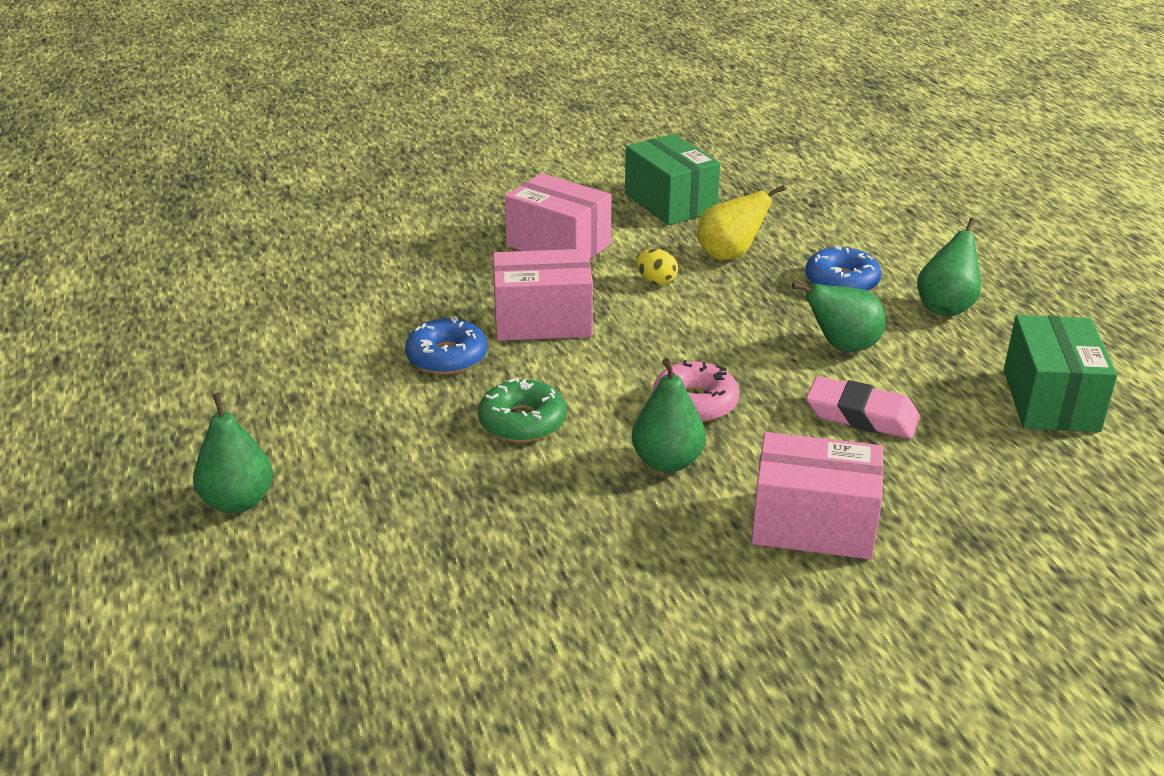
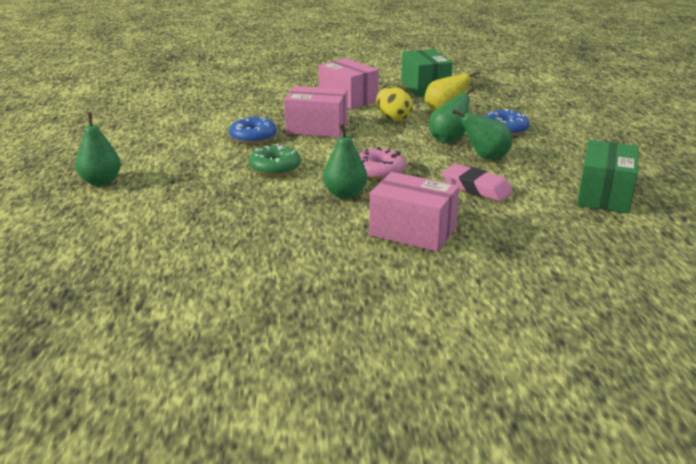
camera: 15 degrees right, 5 degrees down
yellow egg [636,249,678,285] -> yellow egg [376,87,413,121], size x1.56
green pear [917,218,981,316] -> green pear moved to [429,87,474,143]

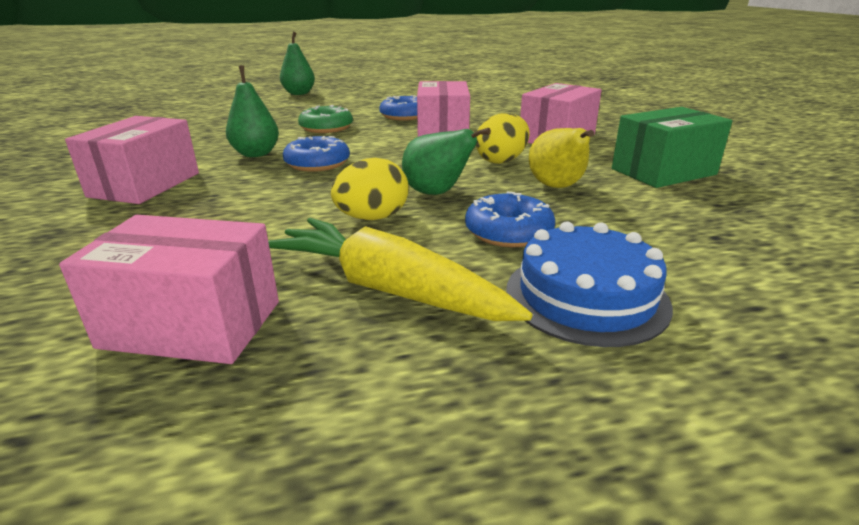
camera: 80 degrees right, 0 degrees up
pink donut [359,147,406,180] -> blue donut [283,136,350,172]
pink eraser [442,164,513,202] -> none
green pear [452,109,512,159] -> yellow egg [331,158,409,220]
green box [577,140,639,213] -> pink box [59,215,279,364]
none -> yellow carrot [268,218,532,321]
none -> blue cake [506,222,673,347]

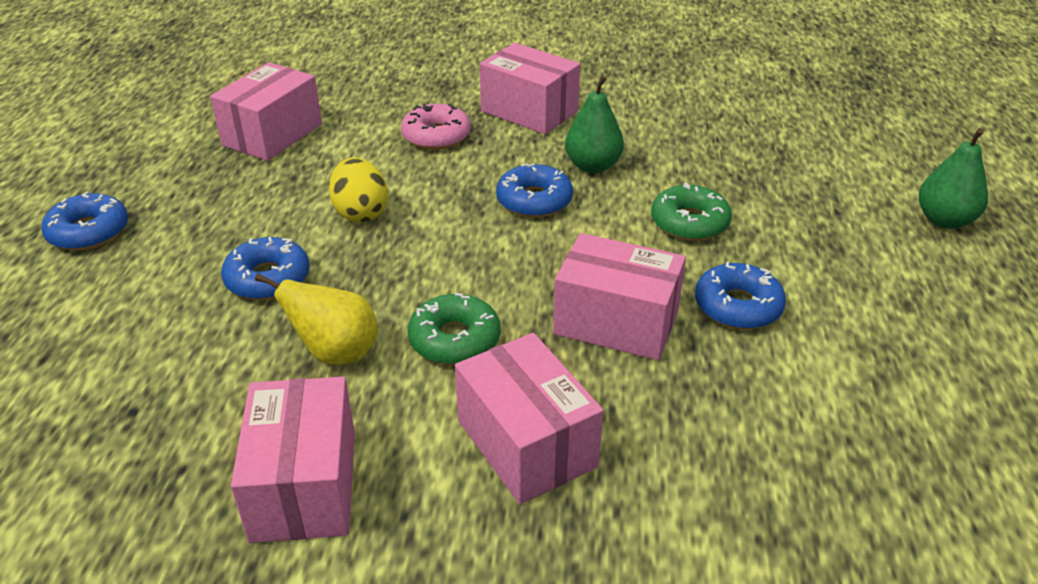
camera: 110 degrees right, 10 degrees up
yellow carrot [268,218,532,321] -> none
green pear [402,128,491,195] -> none
yellow egg [476,113,530,164] -> green donut [408,293,501,365]
blue cake [506,222,673,347] -> none
green box [612,107,732,188] -> pink box [231,377,355,543]
none -> blue donut [41,192,128,250]
none -> pink donut [401,104,471,150]

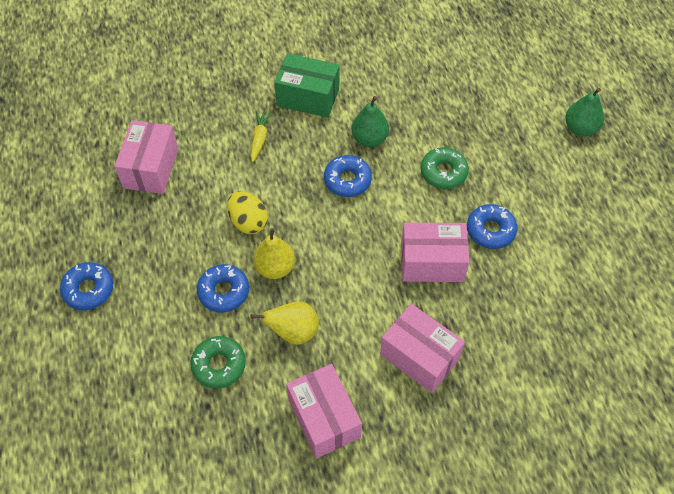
camera: 20 degrees left, 20 degrees up
pink donut [401,104,471,150] -> yellow carrot [251,111,272,162]
green donut [408,293,501,365] -> green donut moved to [190,336,246,389]
pink box [480,43,580,134] -> green box [274,53,339,118]
none -> yellow pear [253,228,295,279]

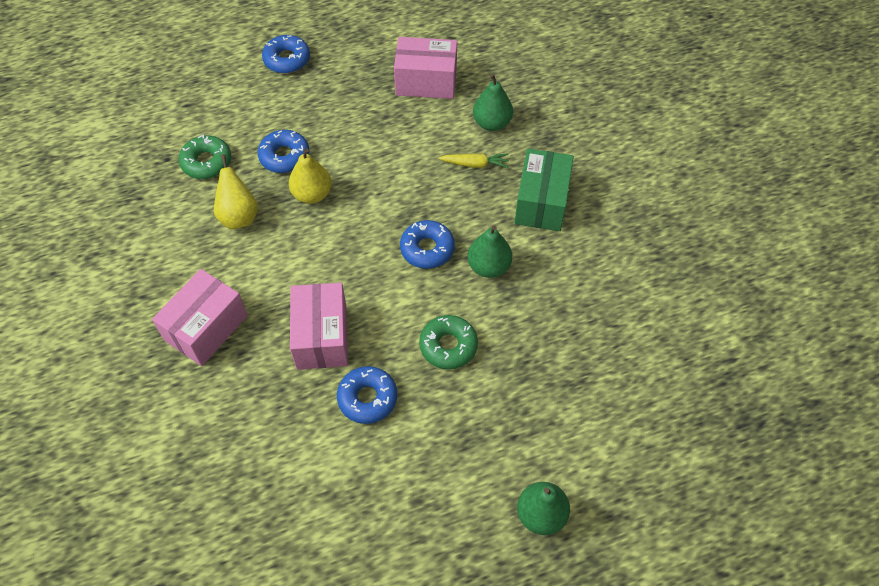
camera: 85 degrees right, 0 degrees up
yellow egg [227,191,268,234] -> none
pink box [286,364,362,458] -> none
none -> green pear [473,74,513,131]

